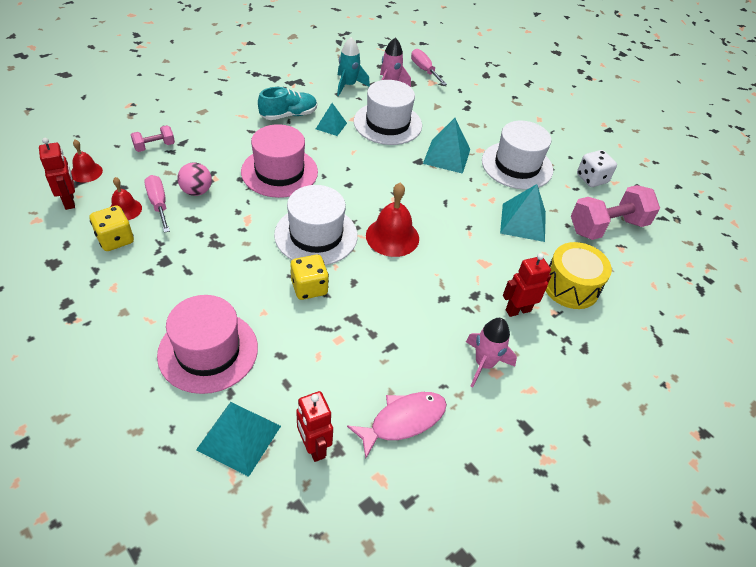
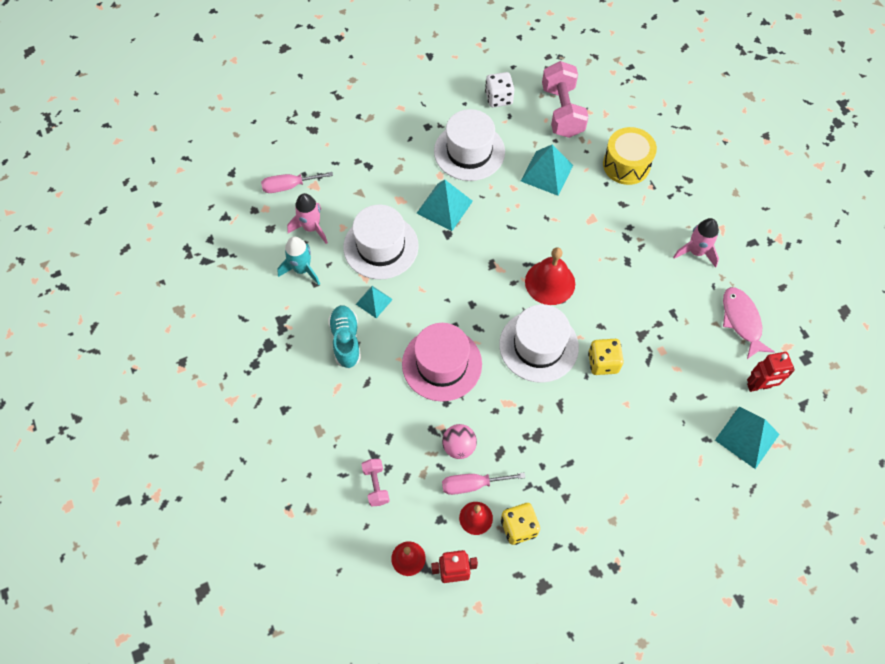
camera: 70 degrees left, 15 degrees up
pink hat [157,295,258,394] -> none
red robot [503,253,551,317] -> none

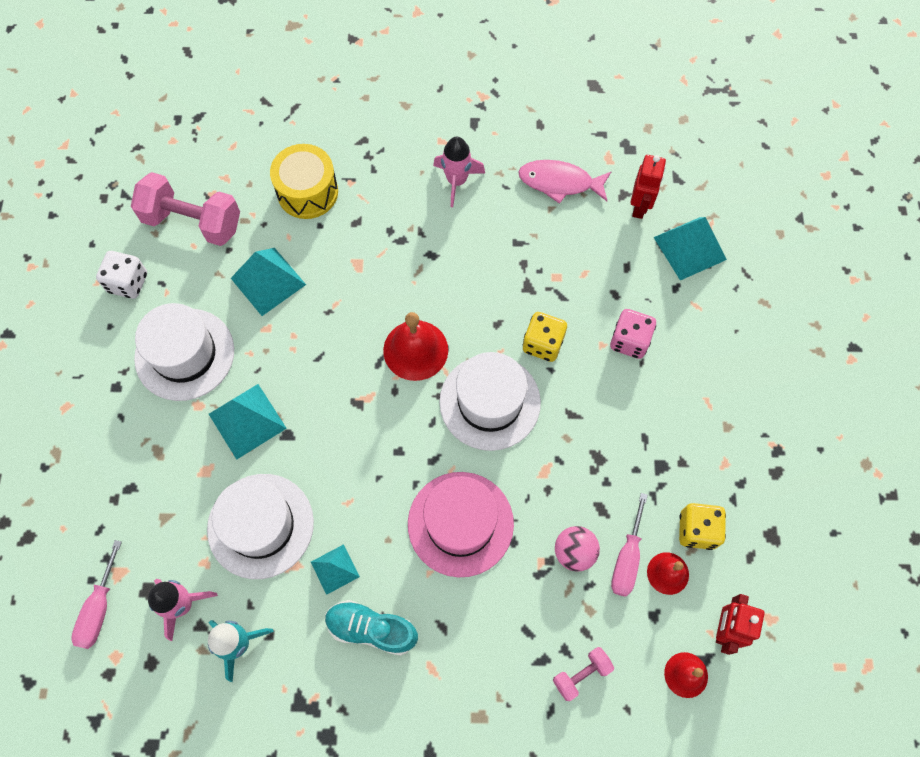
camera: 65 degrees left, 5 degrees up
pink dumbbell [361,459,390,507] -> pink dumbbell turned 45 degrees counterclockwise [553,647,614,701]
none -> pink dice [610,309,656,359]

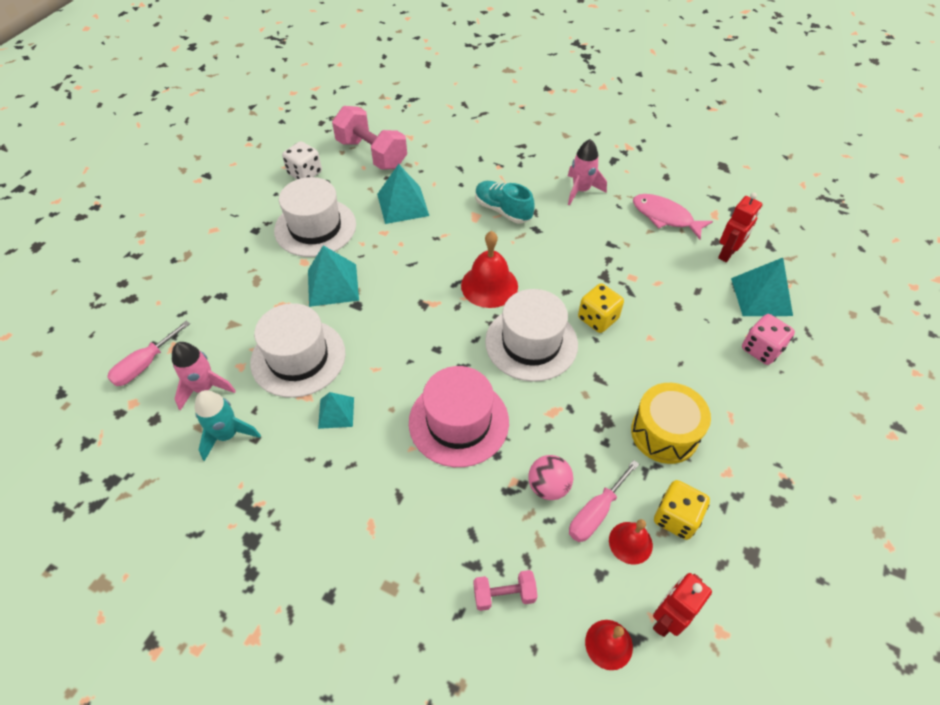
camera: 25 degrees right, 15 degrees down
yellow drum [270,144,338,219] -> yellow drum moved to [631,383,711,464]
turquoise shoe [325,600,418,656] -> turquoise shoe moved to [475,181,535,224]
pink dice [610,309,656,359] -> pink dice moved to [742,314,795,365]

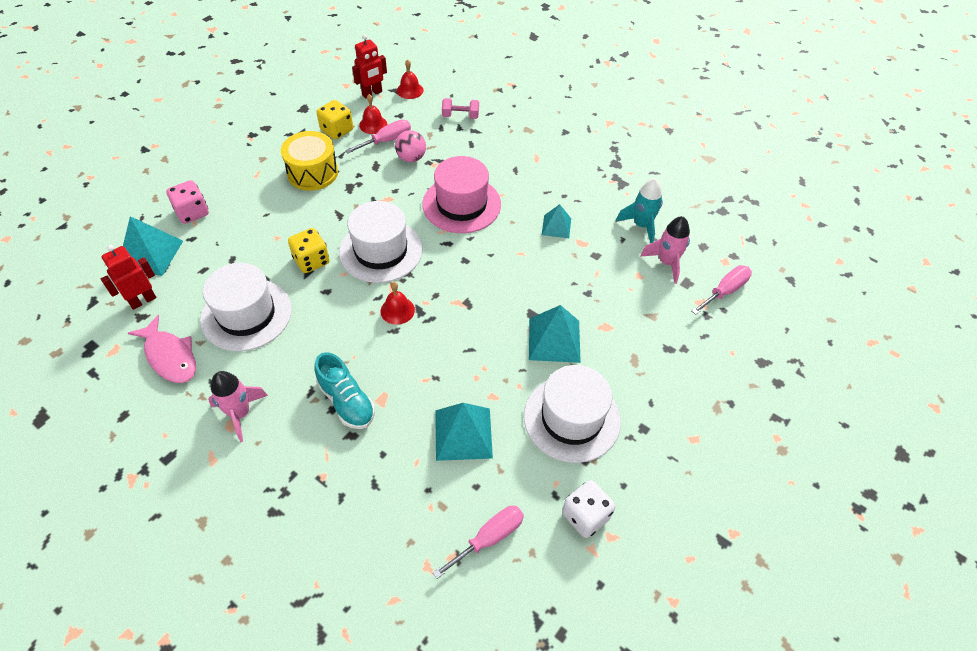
camera: 170 degrees left, 0 degrees up
white hat [250,303,346,398] -> white hat moved to [200,263,292,351]
pink dumbbell [332,106,407,170] -> pink screwdriver [433,506,524,579]
red bell [461,231,518,308] -> red bell [381,282,415,325], size x0.59

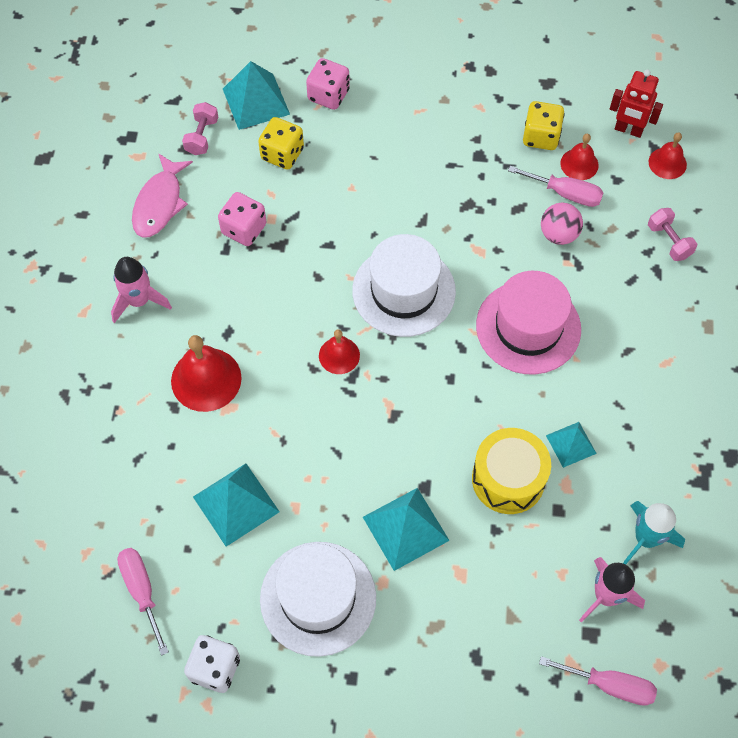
camera: 60 degrees right, 10 degrees up
red robot [101,245,156,310] -> pink dumbbell [182,102,218,155]
white hat [200,263,292,351] -> pink dice [218,192,267,246]
yellow drum [281,131,338,191] -> yellow drum moved to [472,428,551,514]
yellow dice [288,228,329,273] -> yellow dice moved to [258,117,304,170]
turquoise shoe [314,352,375,429] -> red bell [171,335,242,412]
pink screwdriver [433,506,524,579] -> pink screwdriver turned 135 degrees counterclockwise [117,548,169,656]

